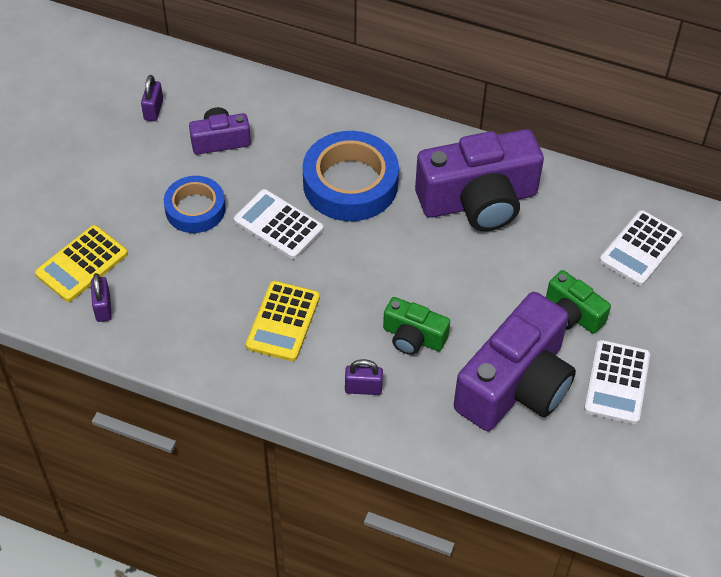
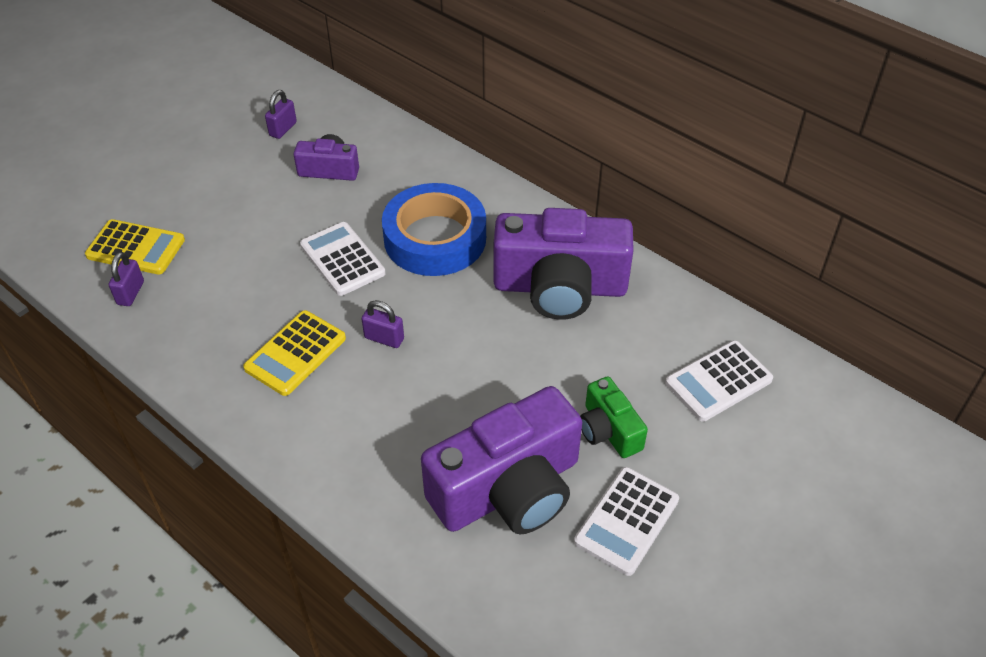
camera: 20 degrees right, 5 degrees down
yellow calculator [35,225,128,302] -> yellow calculator turned 135 degrees counterclockwise [85,219,185,274]
blue tape [164,176,226,233] -> none
purple padlock [345,359,383,395] -> purple padlock moved to [362,300,404,348]
green camera [383,297,450,355] -> none

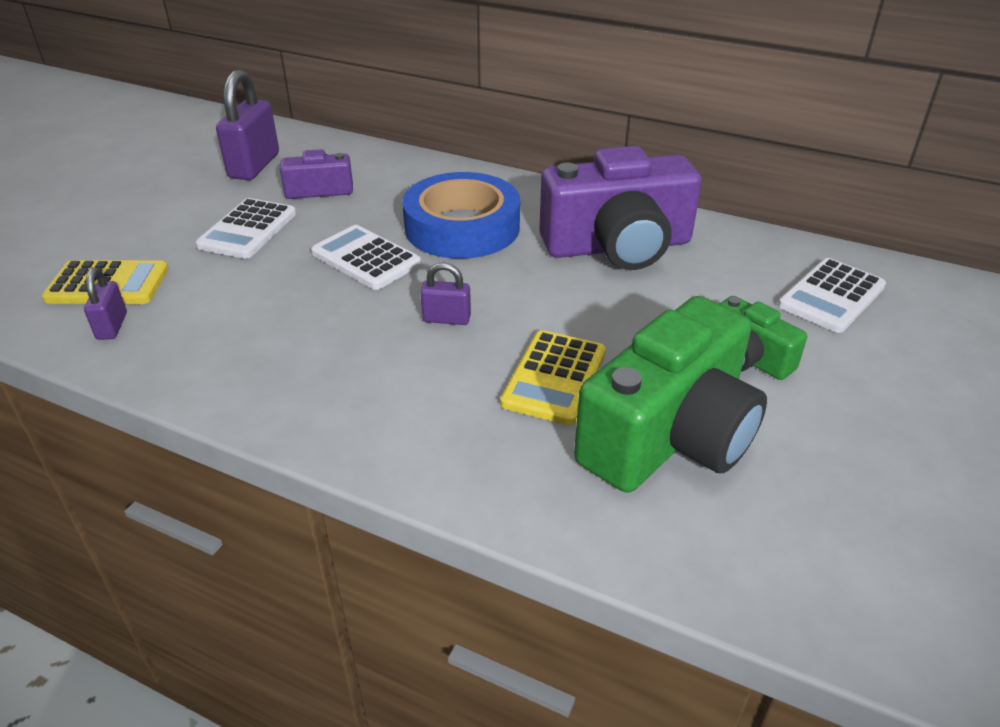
camera: 15 degrees left, 10 degrees down
yellow calculator [243,310,346,396] -> yellow calculator moved to [500,330,606,425]
purple padlock [265,90,297,139] -> purple padlock [216,70,279,180], size x1.89
purple camera [421,386,582,535] -> green camera [574,296,767,492]
white calculator [574,467,679,576] -> white calculator moved to [196,198,296,259]

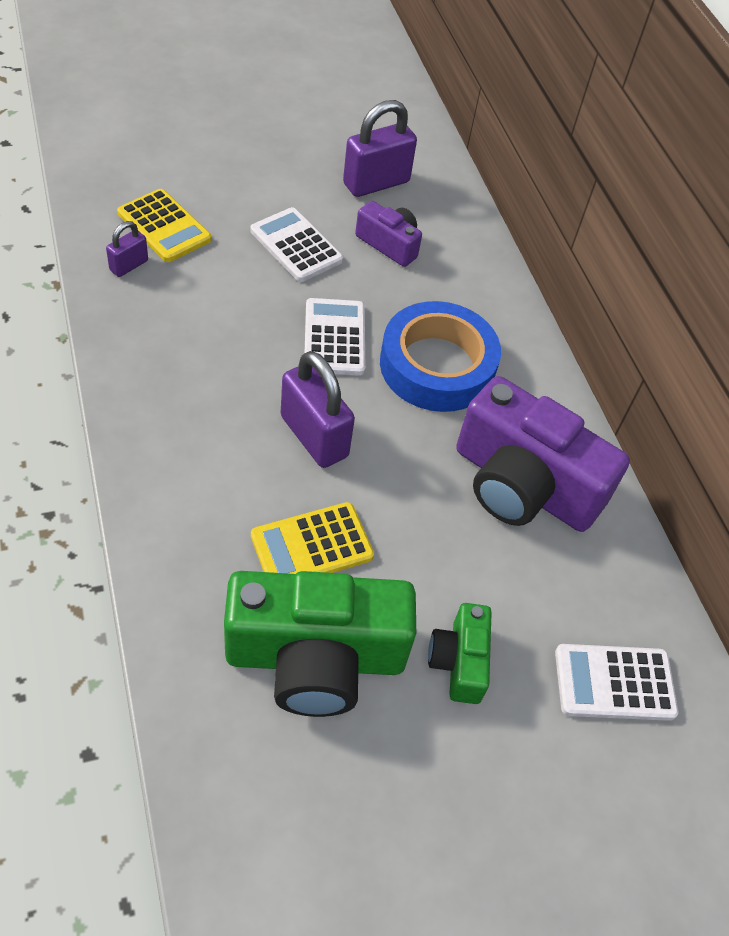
camera: 40 degrees right, 15 degrees up
white calculator [196,198,296,259] -> white calculator turned 75 degrees clockwise [250,207,343,282]
purple padlock [420,262,471,325] -> purple padlock [281,351,355,468], size x1.89

